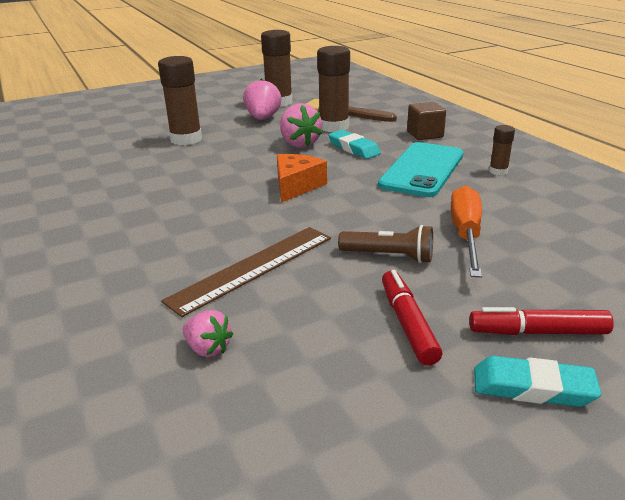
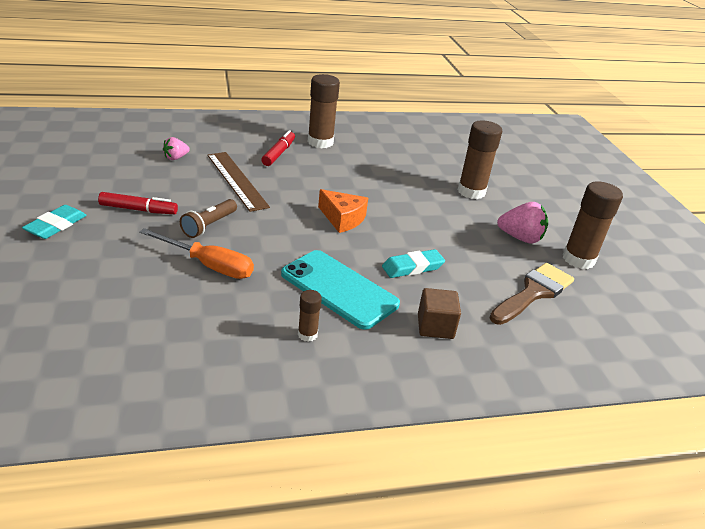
camera: 100 degrees right, 5 degrees up
pink strawberry [280,103,322,148] -> none
brown glue stick [317,46,350,132] -> brown glue stick moved to [308,74,340,148]
red marker [469,307,614,335] -> red marker moved to [261,130,295,166]

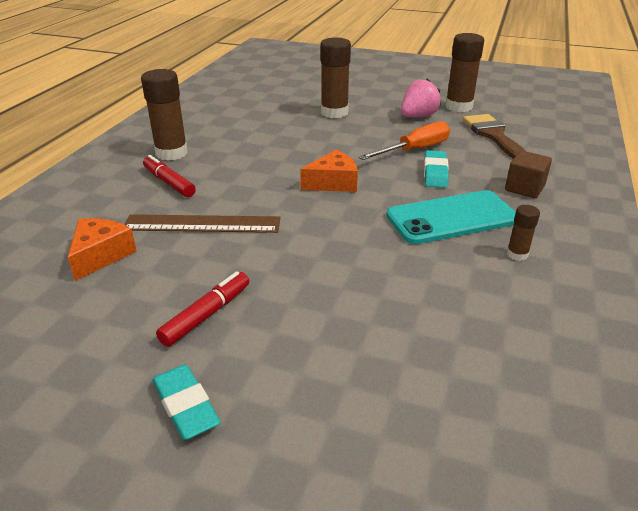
camera: 55 degrees left, 0 degrees up
orange screwdriver [139,228,254,279] -> orange screwdriver moved to [358,121,450,160]
pink strawberry [163,137,190,160] -> orange cheese [68,218,137,281]
brown flashlight [180,199,237,238] -> none

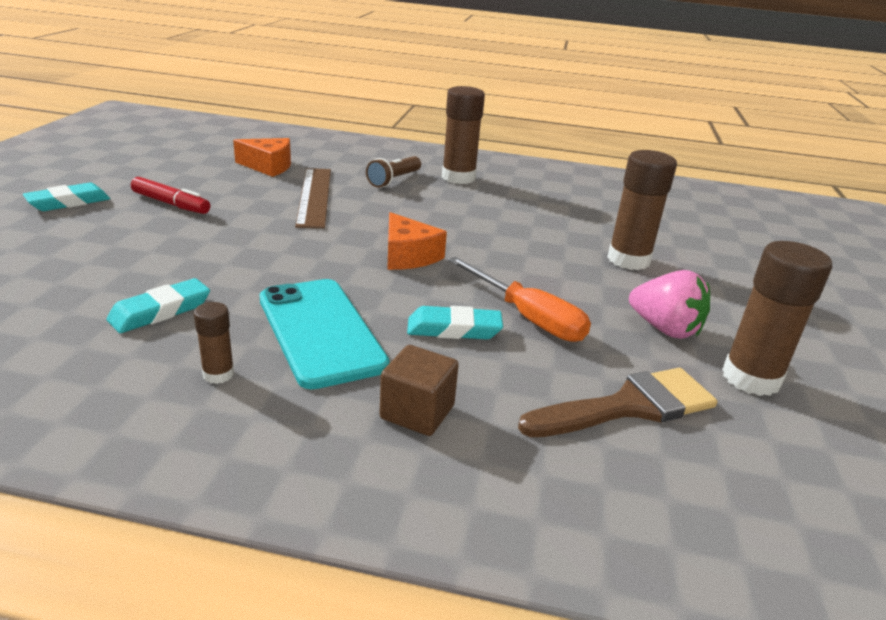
camera: 80 degrees right, 5 degrees down
red marker [143,155,196,197] -> brown flashlight [366,156,421,187]
none -> turquoise eraser [107,278,210,333]

